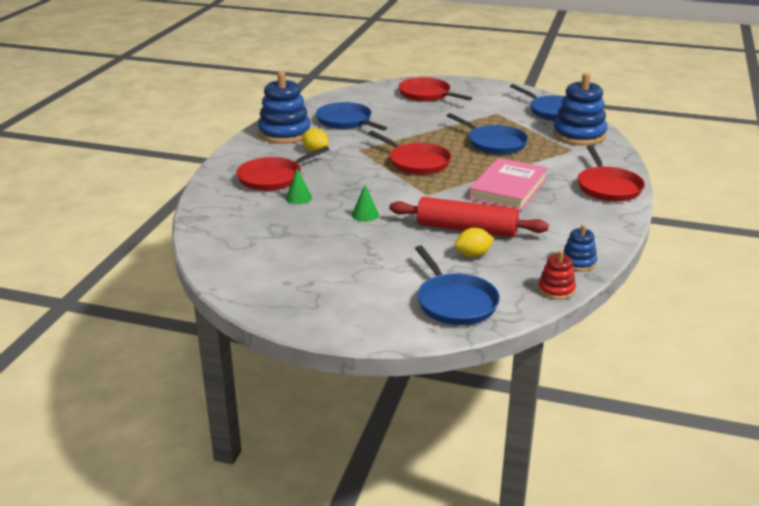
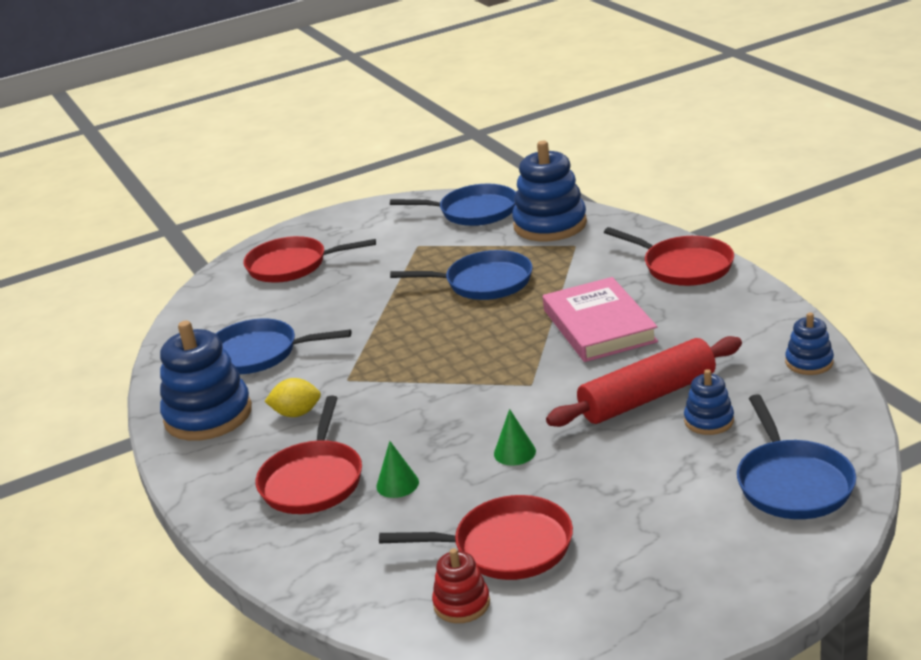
camera: 40 degrees left, 0 degrees up
red pan [368,131,452,175] -> red pan moved to [379,495,573,580]
blue pan [415,245,500,325] -> blue pan turned 60 degrees clockwise [737,394,856,519]
yellow lemon [455,228,494,257] -> blue stacking toy [684,369,734,435]
red stacking toy [538,250,576,300] -> red stacking toy moved to [432,548,490,623]

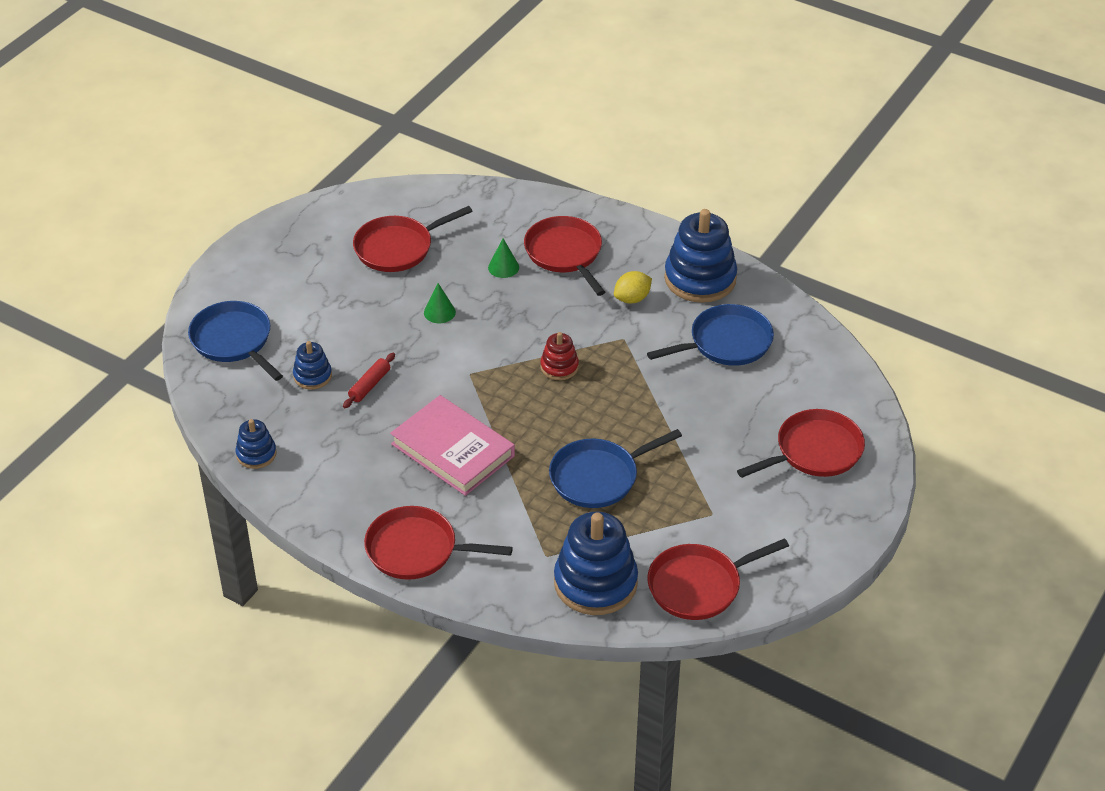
camera: 145 degrees right, 15 degrees up
blue pan [390,184,516,226] -> red pan [647,538,789,620]
red stacking toy [432,548,490,623] -> red stacking toy moved to [540,332,579,380]
red rolling pin [546,336,742,427] -> red rolling pin [343,353,395,408], size x0.46

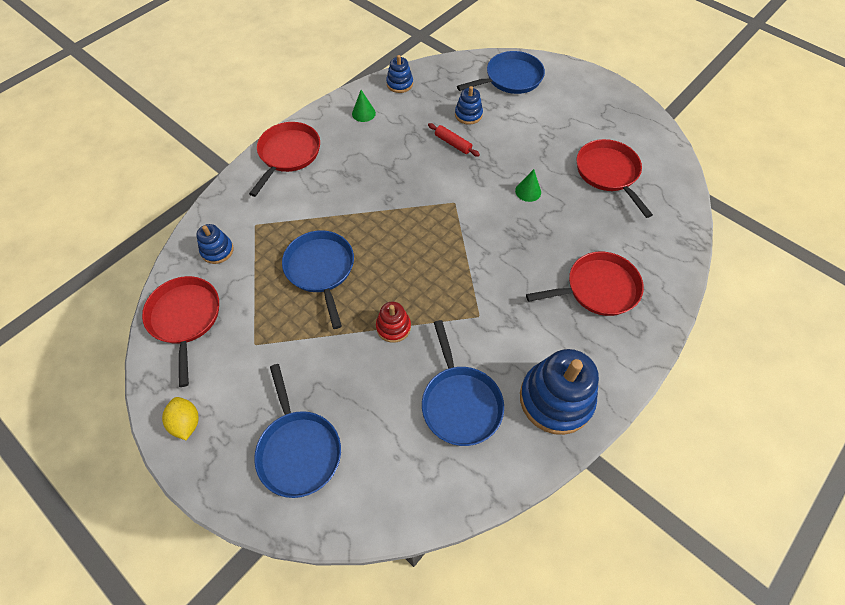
camera: 100 degrees right, 15 degrees up
pink book [390,395,515,496] -> none
green cone [488,238,519,278] -> green cone moved to [352,90,376,122]
red stacking toy [540,332,579,380] -> red stacking toy moved to [376,302,411,343]
blue stacking toy [554,512,638,615] -> blue stacking toy [196,224,234,264], size x0.51
yellow lemon [614,271,652,304] -> yellow lemon moved to [162,397,199,440]
red pan [737,409,865,478] -> blue pan [254,364,341,498]

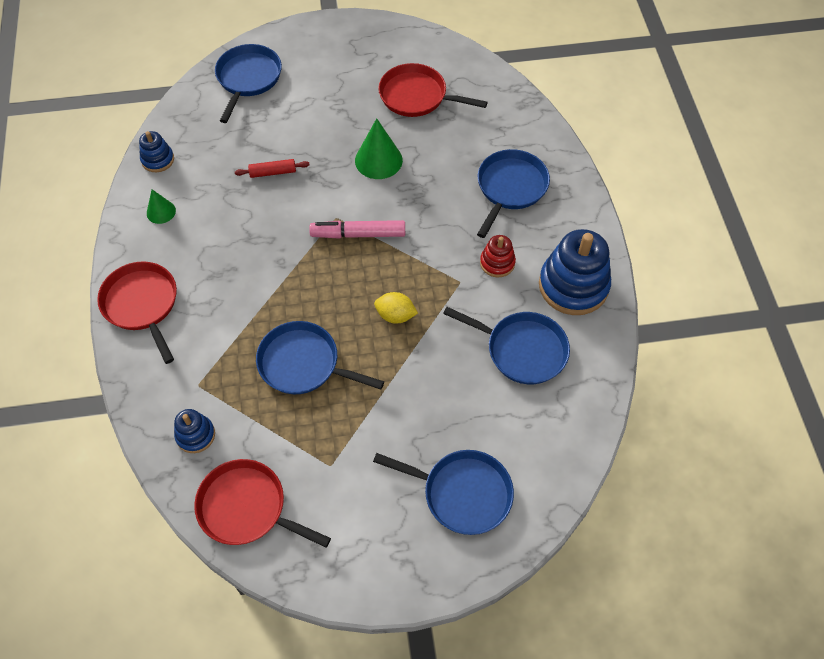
camera: 50 degrees left, 0 degrees up
yellow lemon [162,397,199,440] -> yellow lemon moved to [374,292,418,324]
red stacking toy [376,302,411,343] -> red stacking toy moved to [480,235,516,277]
blue stacking toy [455,86,483,125] -> none
green cone [515,169,541,202] -> green cone [355,118,403,179], size x1.71
red pan [526,252,644,316] -> blue pan [477,149,550,238]
none -> pink marker [309,220,405,239]

